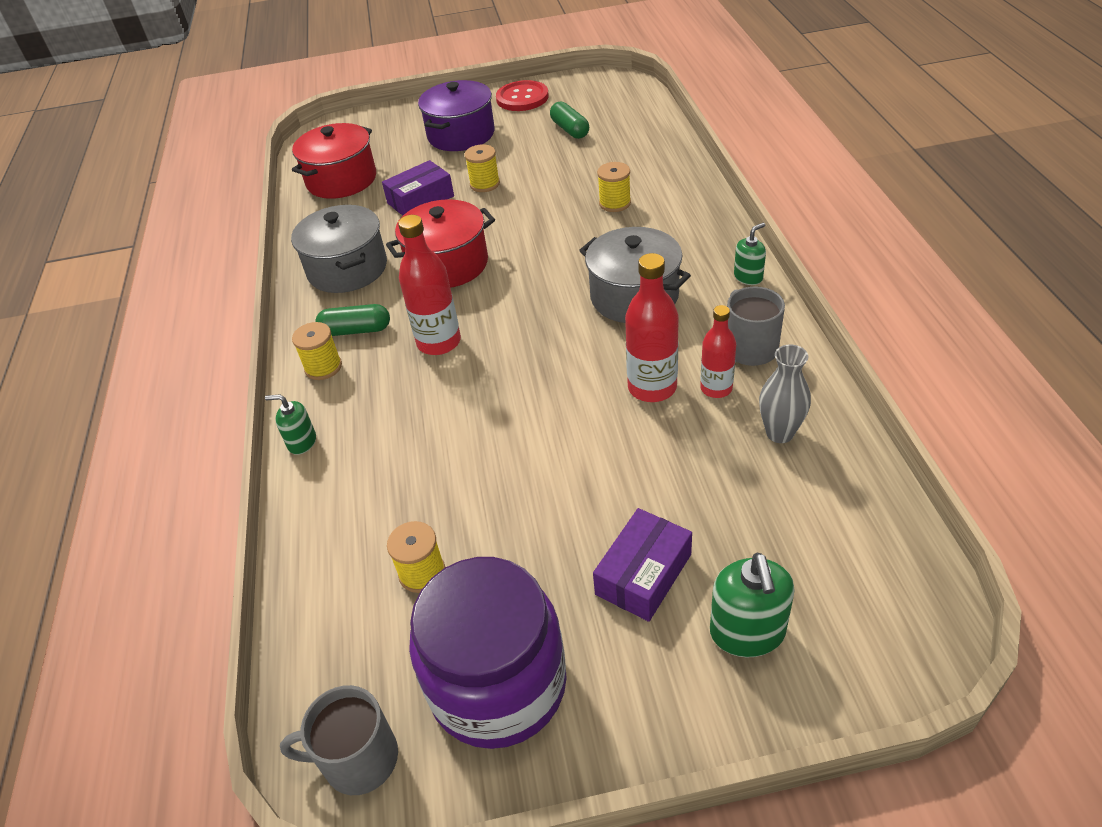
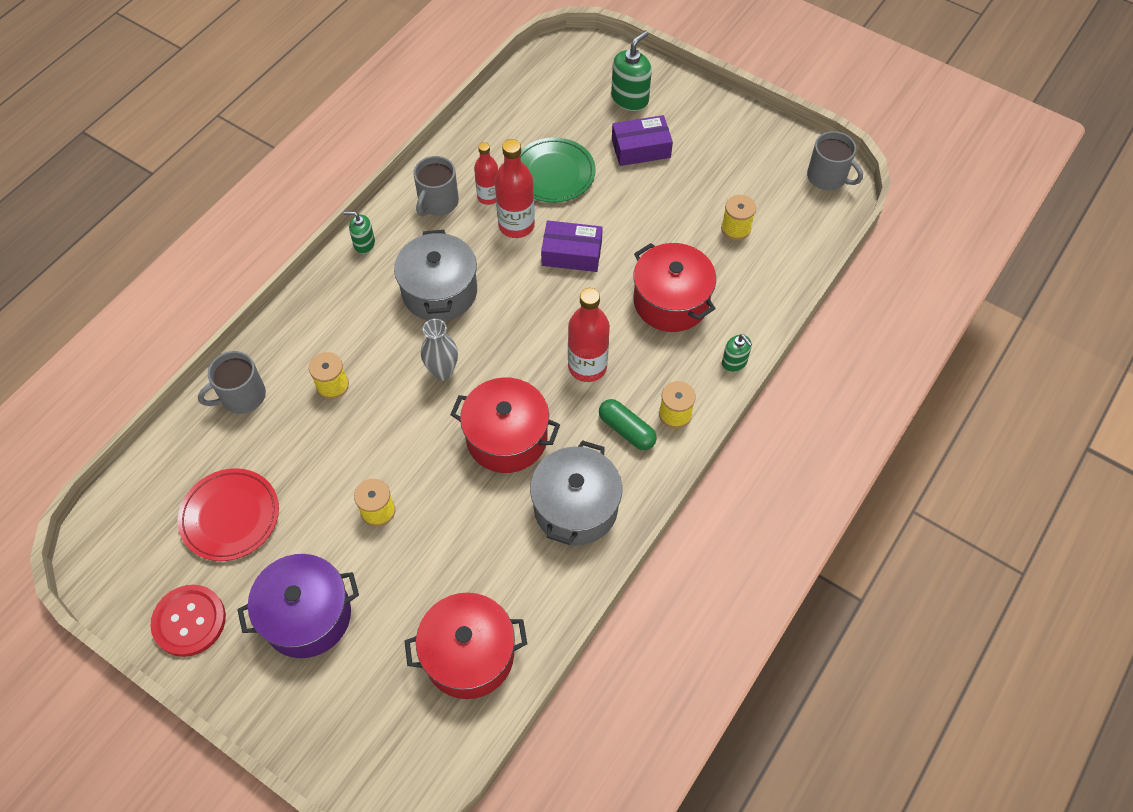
camera: 140 degrees left, 15 degrees up
purple box [382,160,454,216] -> purple box moved to [541,220,603,272]
purple jar [409,557,567,749] -> none
green capsule [550,102,589,139] -> red plate [178,468,279,561]
grey vase [759,345,811,443] -> grey vase moved to [421,319,458,381]
none -> grey mug [198,351,266,414]
none -> green plate [520,137,596,203]
none -> red pot [634,243,716,332]

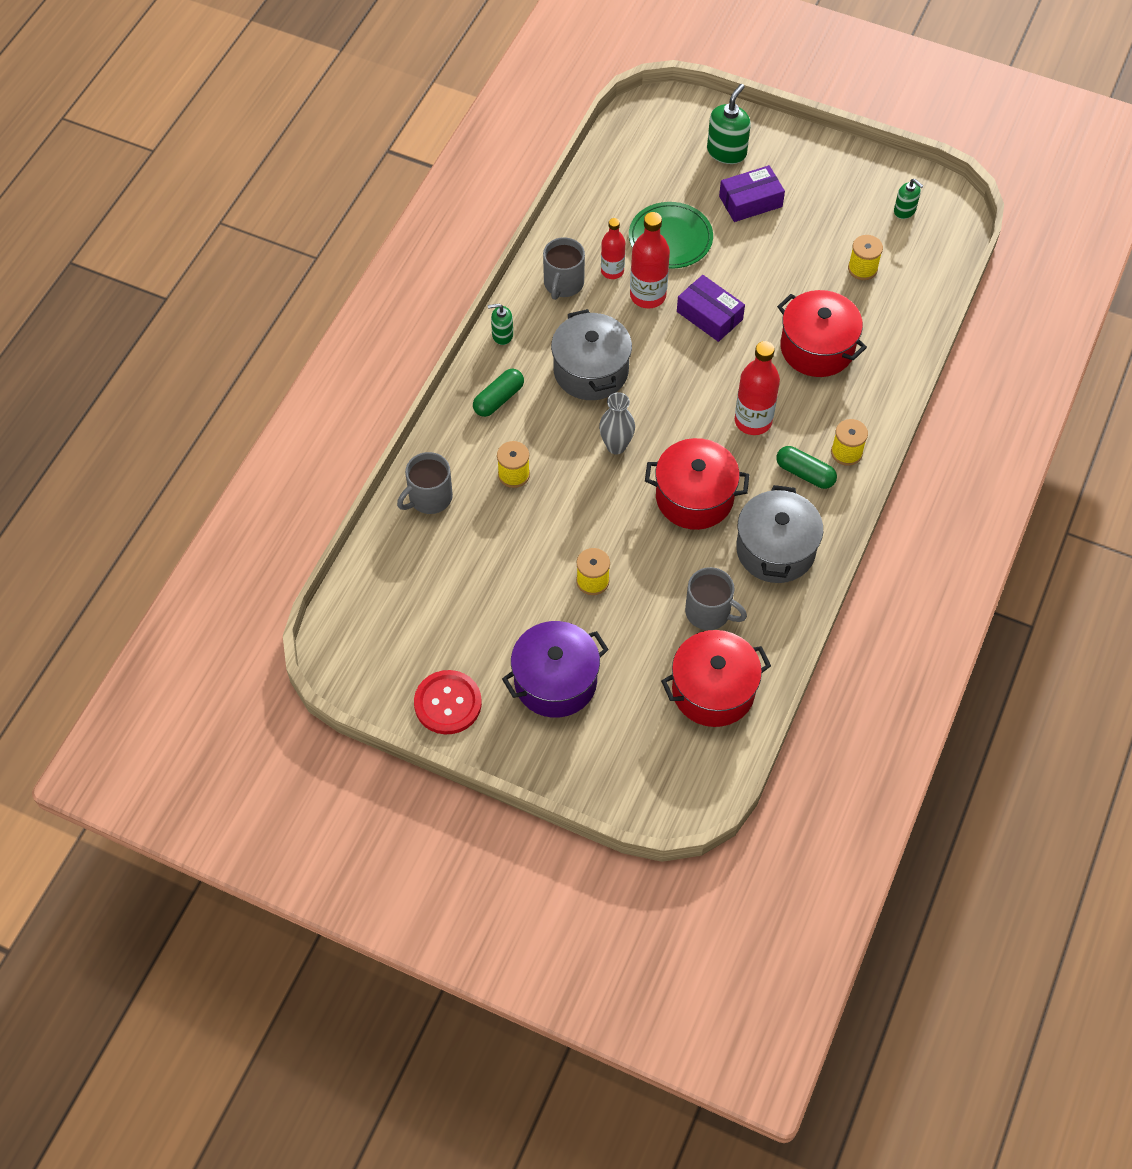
camera: 10 degrees left, 0 degrees up
red plate [178,468,279,561] -> none
purple box [541,220,603,272] -> purple box turned 45 degrees clockwise [677,275,745,342]
green soap dispenser [722,334,752,372] -> green soap dispenser moved to [894,179,923,219]
grey mug [807,131,863,190] -> grey mug moved to [685,567,747,630]
none -> green capsule [473,369,524,417]

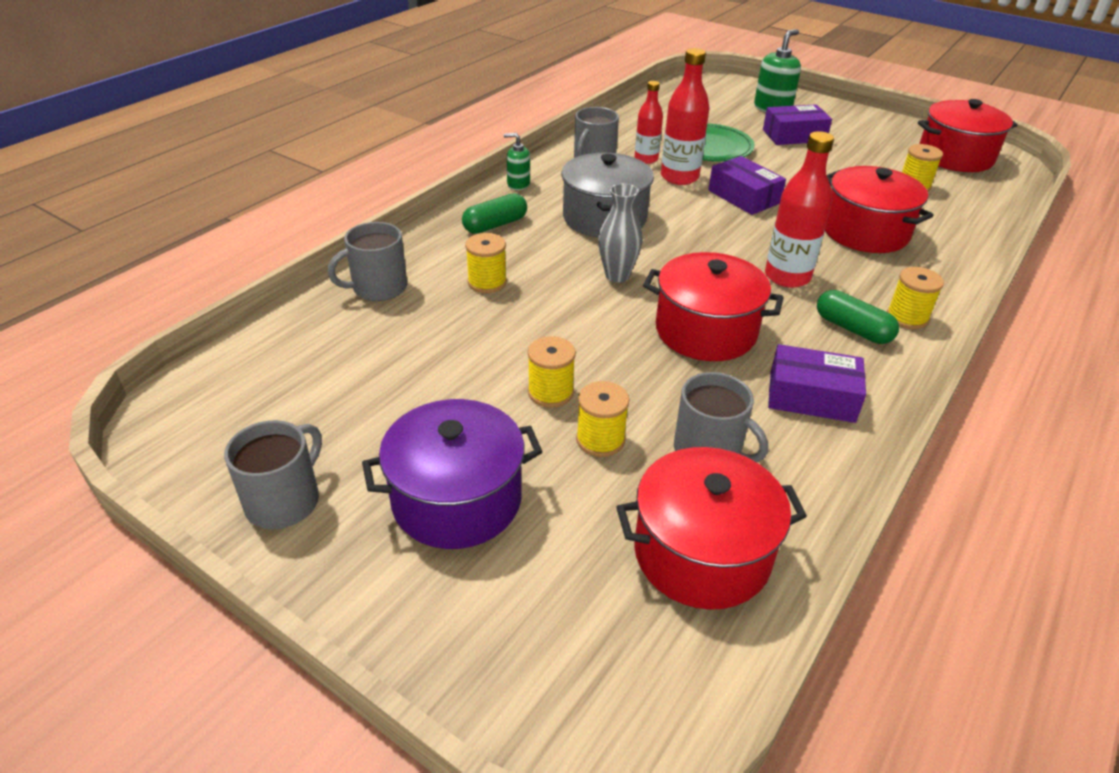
camera: 10 degrees right, 20 degrees down
red button [414,670,482,734] -> grey mug [224,420,322,529]
grey pot [736,485,823,583] -> purple box [768,344,866,423]
green soap dispenser [894,179,923,219] -> red pot [918,99,1017,172]
none -> yellow spool [576,381,630,457]

